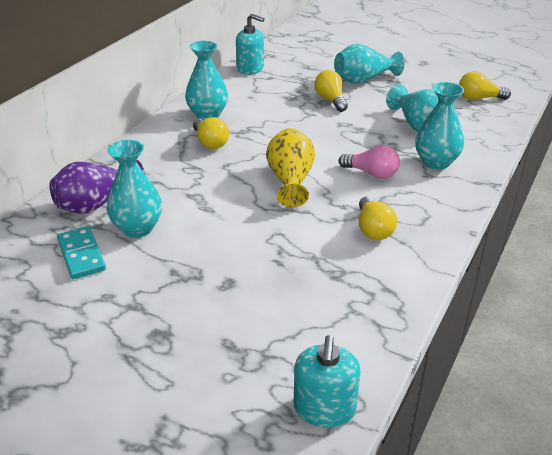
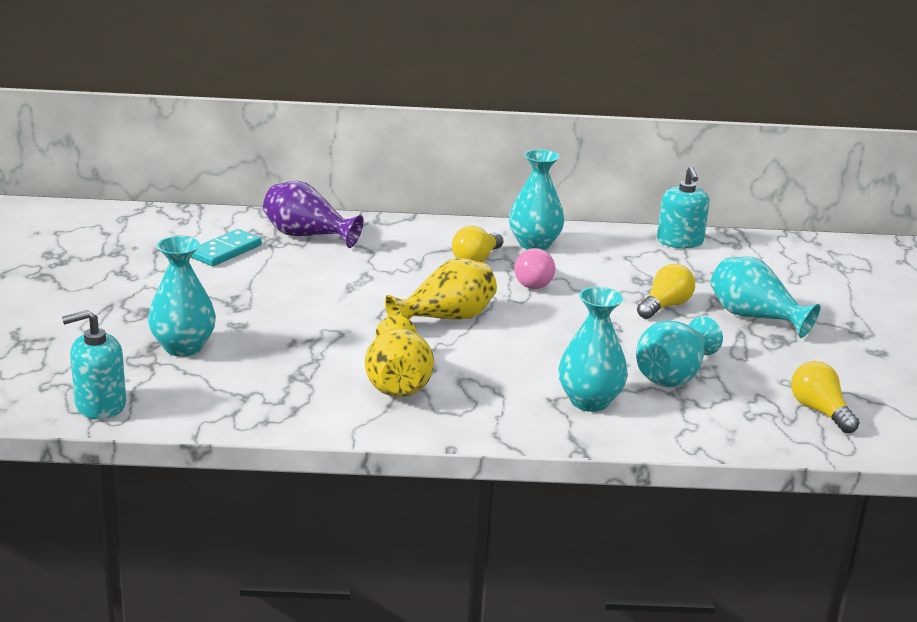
camera: 60 degrees right, 10 degrees down
turquoise vase [107,140,162,238] -> turquoise vase moved to [148,236,216,357]
pink light bulb [339,145,400,179] -> pink light bulb moved to [514,248,555,289]
yellow light bulb [359,196,397,240] -> yellow vase [365,315,434,397]

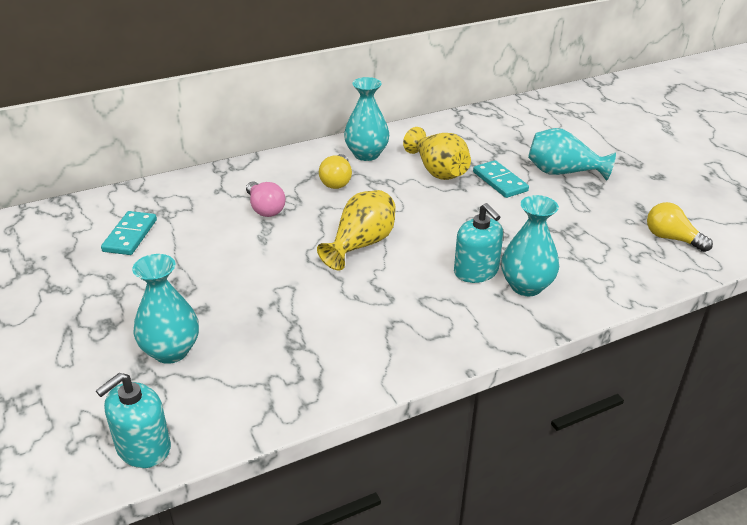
camera: 25 degrees left, 10 degrees up
purple vase [263,181,364,248] -> none
yellow vase [365,315,434,397] -> yellow vase moved to [403,127,471,180]
pink light bulb [514,248,555,289] -> pink light bulb moved to [246,182,286,217]
turquoise vase [636,316,723,387] -> none
yellow light bulb [637,264,695,319] -> turquoise domino [473,160,529,198]
turquoise soap dispenser [657,166,710,248] -> turquoise soap dispenser moved to [454,203,503,283]

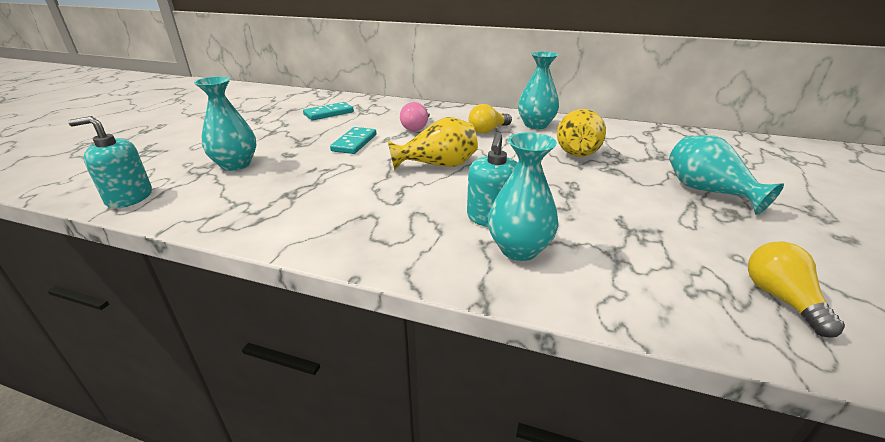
camera: 45 degrees right, 5 degrees down
turquoise domino [473,160,529,198] -> turquoise domino moved to [330,127,376,154]

